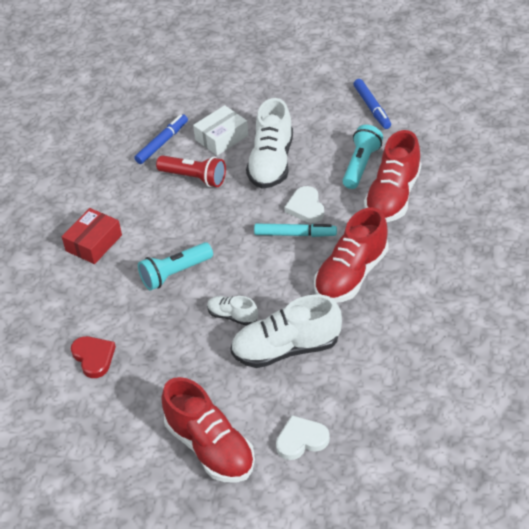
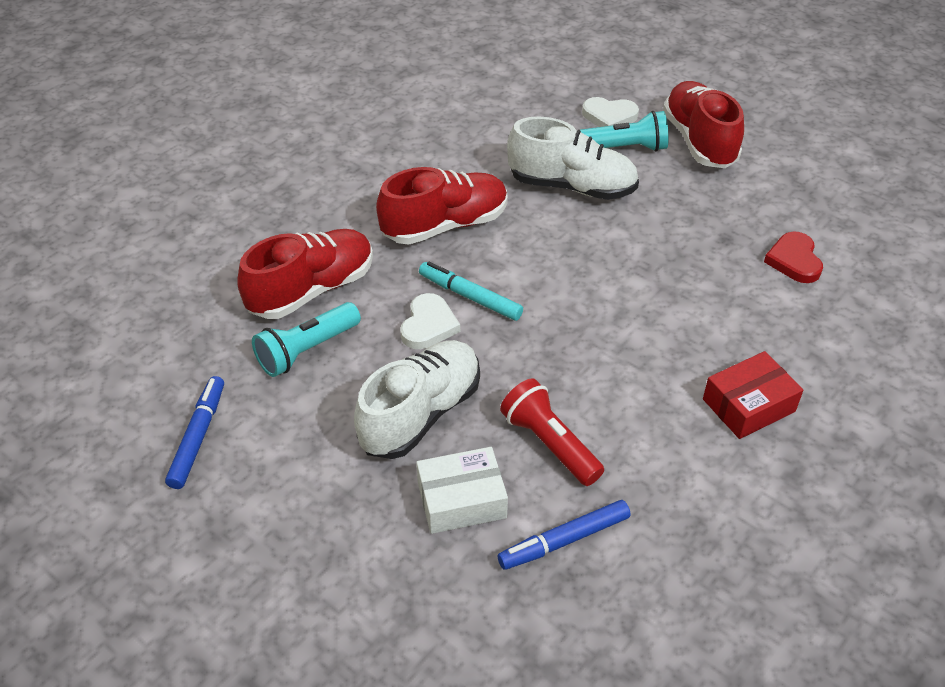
camera: 155 degrees left, 0 degrees up
turquoise flashlight [138,242,213,290] -> turquoise flashlight moved to [580,111,669,151]
white shoe [207,296,258,326] -> none

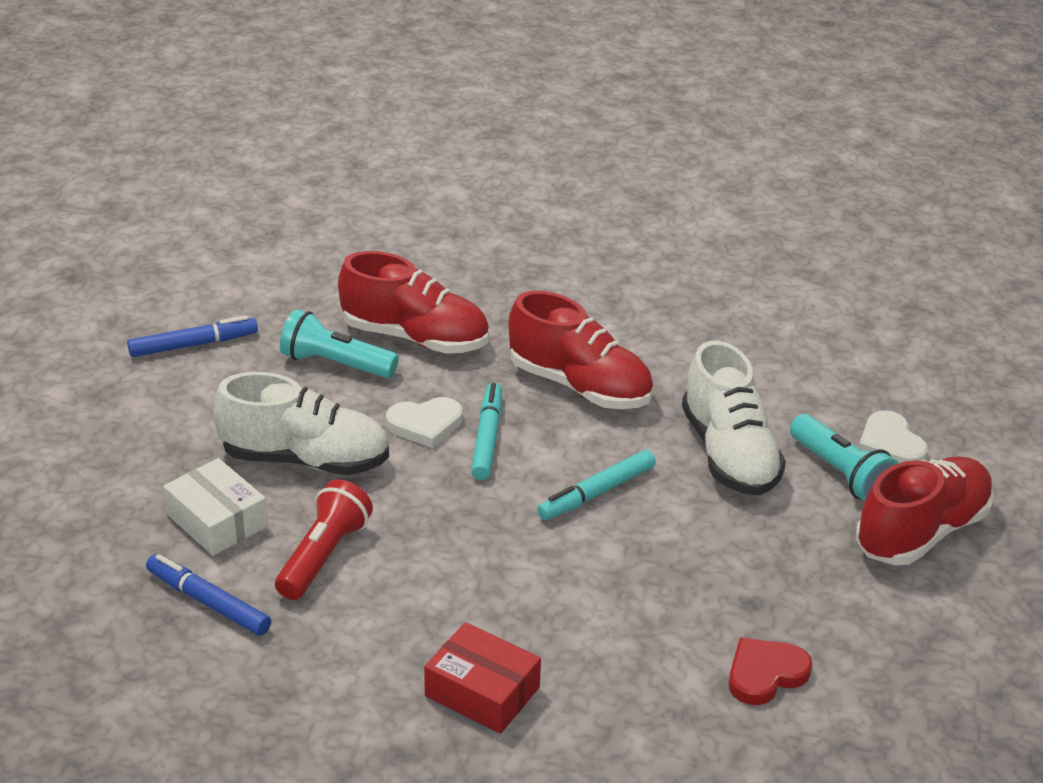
camera: 60 degrees right, 10 degrees down
none -> turquoise marker [537,450,656,520]

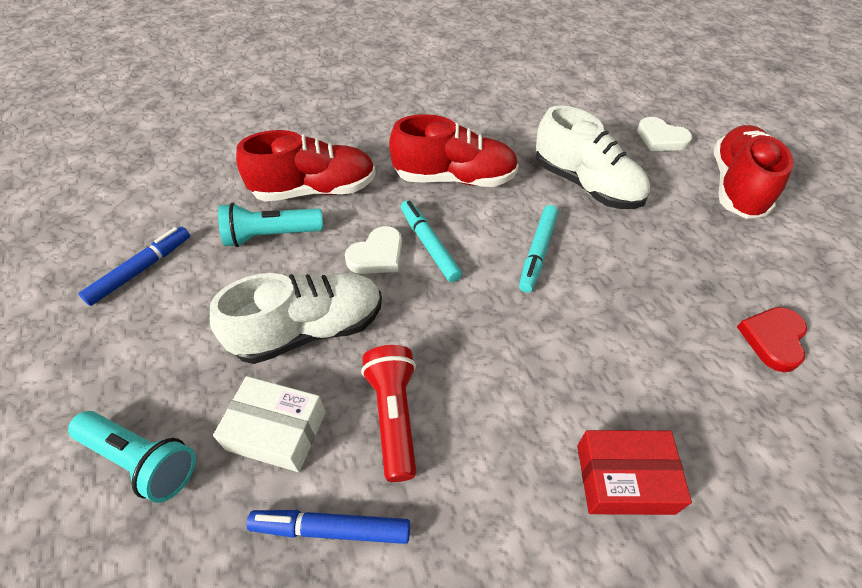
camera: 30 degrees left, 15 degrees up
turquoise flashlight [790,414,899,502] -> turquoise flashlight moved to [68,411,196,503]

